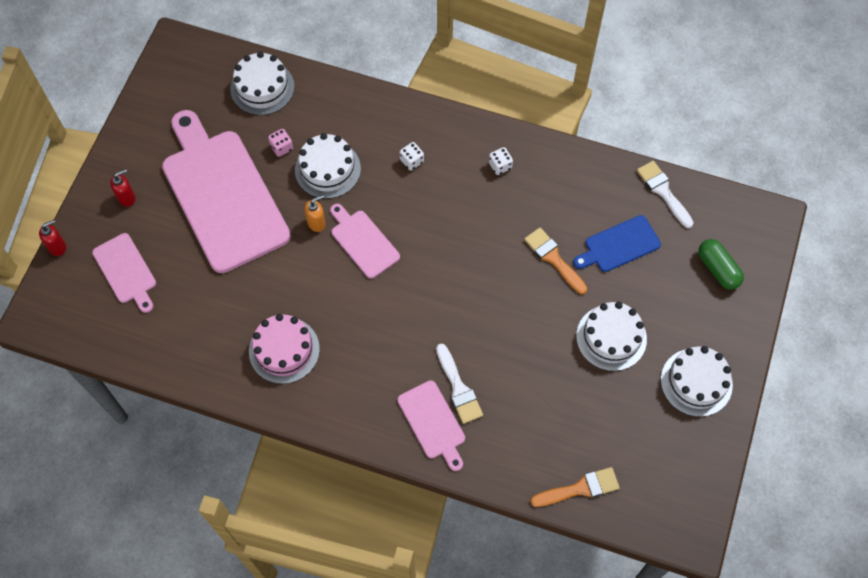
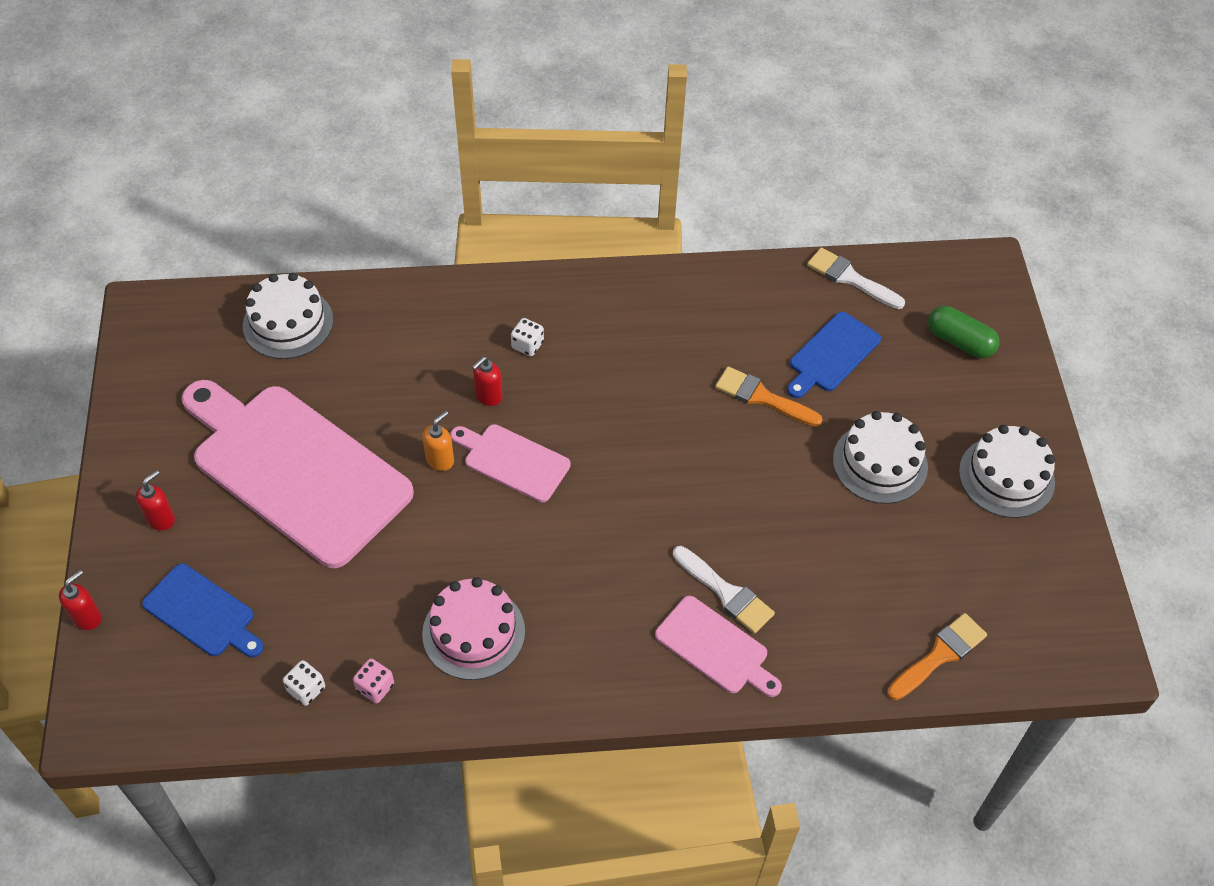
camera: 25 degrees left, 10 degrees down
pink cutting board [92,233,156,313] -> blue cutting board [142,564,264,657]
pink dice [268,129,293,157] -> pink dice moved to [353,658,394,703]
white cake [295,133,361,199] -> none
white dice [489,147,513,175] -> white dice moved to [283,660,325,706]
none -> red soap dispenser [472,356,502,406]

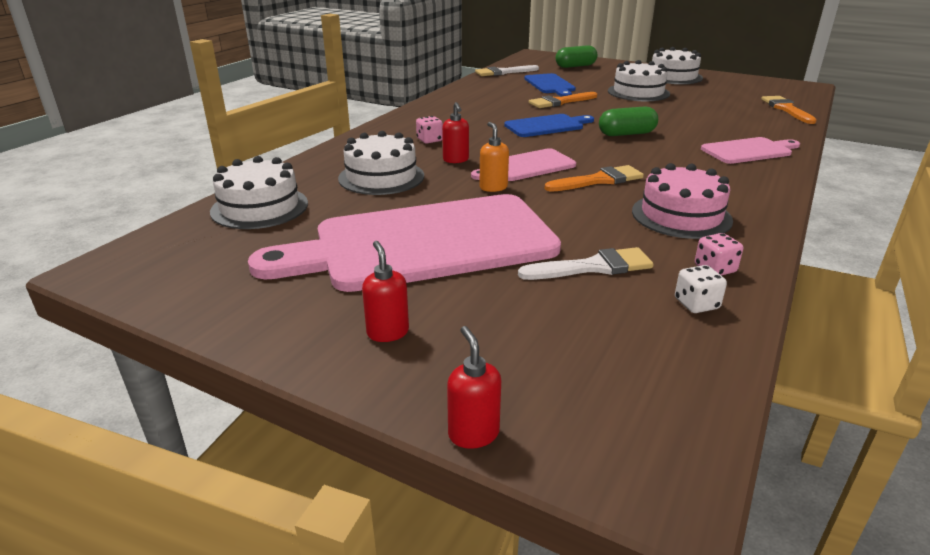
camera: 55 degrees left, 25 degrees down
blue cutting board [142,564,264,657] -> blue cutting board moved to [504,114,594,137]
white dice [511,318,544,356] -> pink dice [416,116,443,144]
white brush [673,546,775,634] -> white brush moved to [518,247,654,280]
none -> white cake [338,131,424,195]
none -> orange brush [545,165,644,192]
none -> green capsule [599,106,658,136]

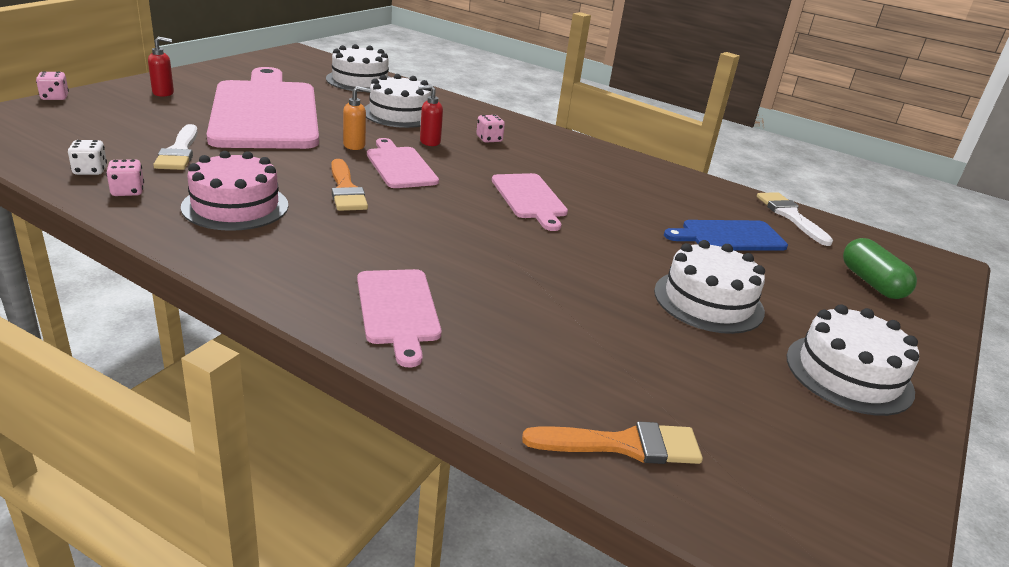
camera: 90 degrees right, 0 degrees up
red soap dispenser [447,326,501,449] -> pink dice [36,71,69,100]
blue cutting board [504,114,594,137] -> pink cutting board [492,173,568,231]
orange brush [529,92,597,108] -> none
green capsule [599,106,658,136] -> none

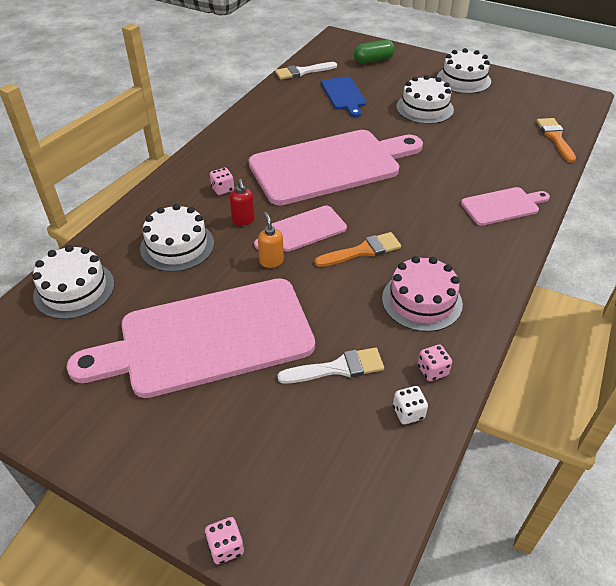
camera: 90 degrees left, 15 degrees up
red soap dispenser [148,37,174,97] -> none
pink cutting board [492,173,568,231] -> pink cutting board [249,130,423,205], size x2.12

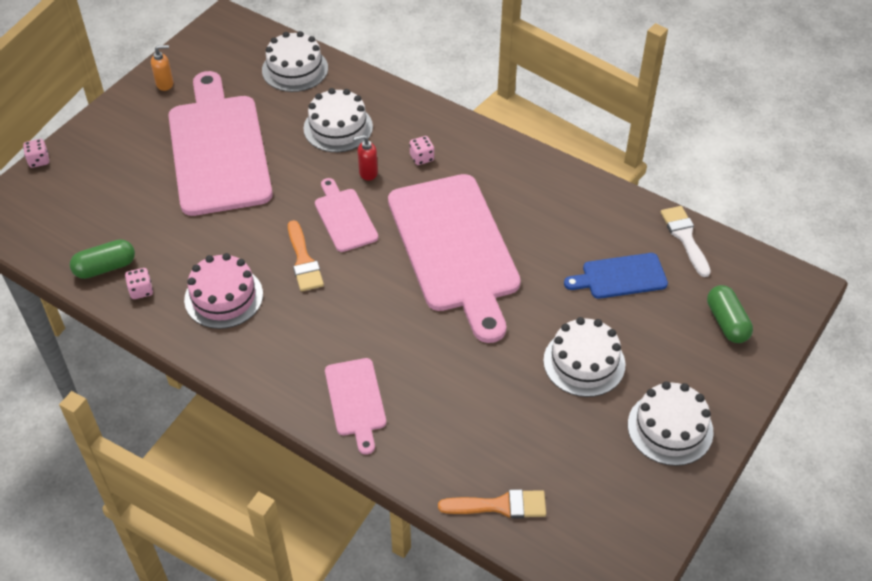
camera: 95 degrees right, 5 degrees up
orange soap dispenser [258,212,284,268] -> orange soap dispenser moved to [151,45,173,91]
white brush [277,347,384,384] -> none
white dice [393,386,428,424] -> green capsule [70,239,135,279]

